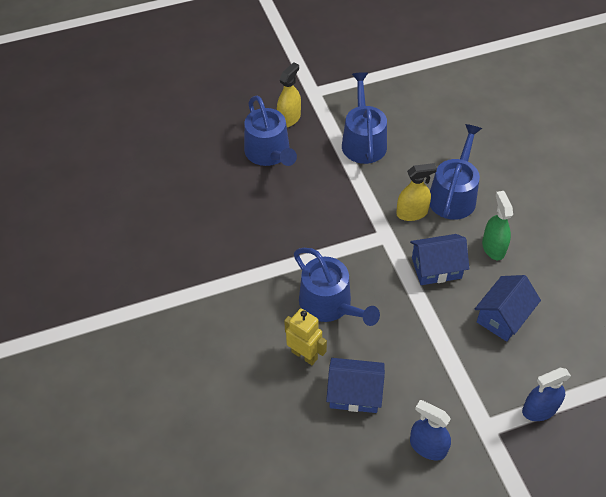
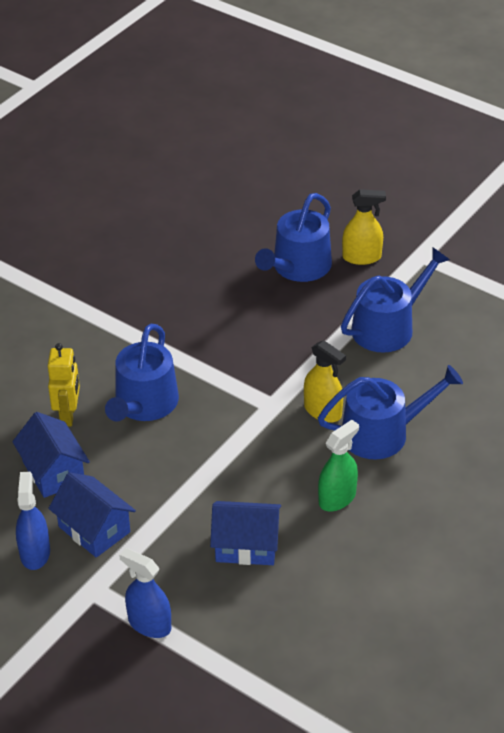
camera: 55 degrees right, 10 degrees down
blue house [410,234,469,285] -> blue house moved to [48,472,136,558]

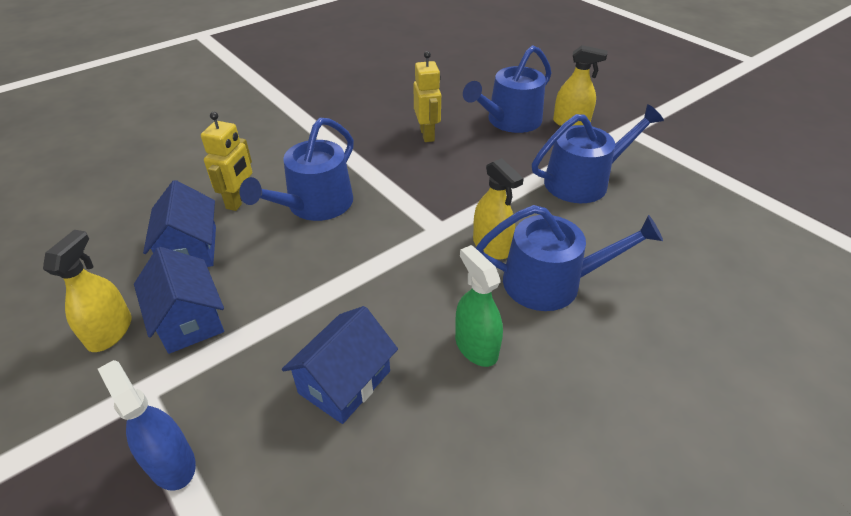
camera: 15 degrees right, 0 degrees up
blue spray bottle [16,472,50,570] -> yellow spray bottle [43,230,131,352]
blue house [210,501,281,565] -> blue house turned 75 degrees counterclockwise [282,306,398,424]
green spray bottle [318,420,359,511] -> green spray bottle turned 90 degrees counterclockwise [455,245,503,367]
none -> yellow robot [413,51,441,142]

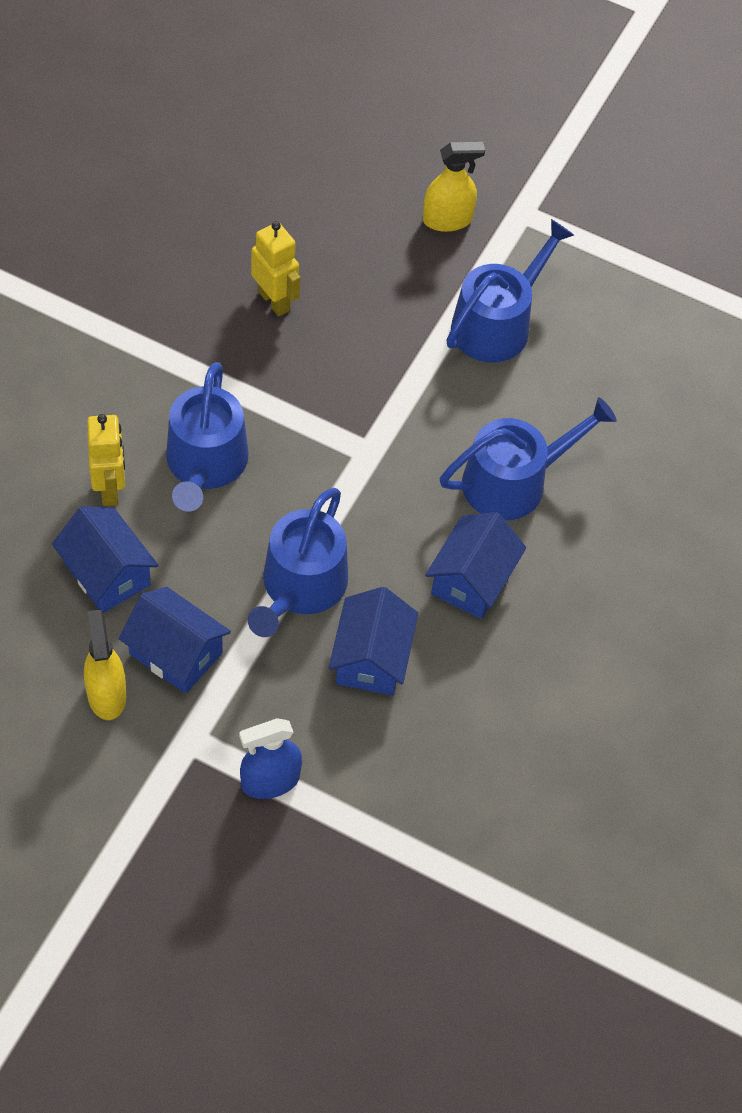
camera: 30 degrees left, 15 degrees up
blue spray bottle [98,360,196,491] -> blue spray bottle turned 45 degrees counterclockwise [239,718,302,799]
green spray bottle [455,245,503,367] -> blue house [425,512,526,619]
blue watering can [463,45,552,133] -> blue watering can moved to [248,488,348,637]
yellow spray bottle [473,158,524,259] -> none

